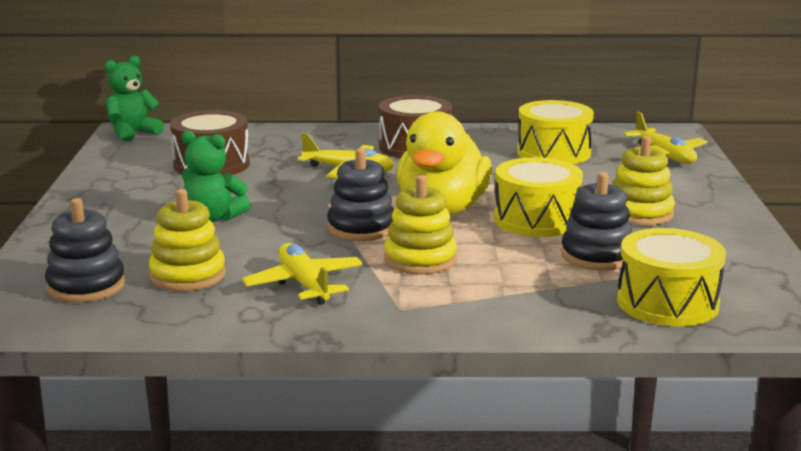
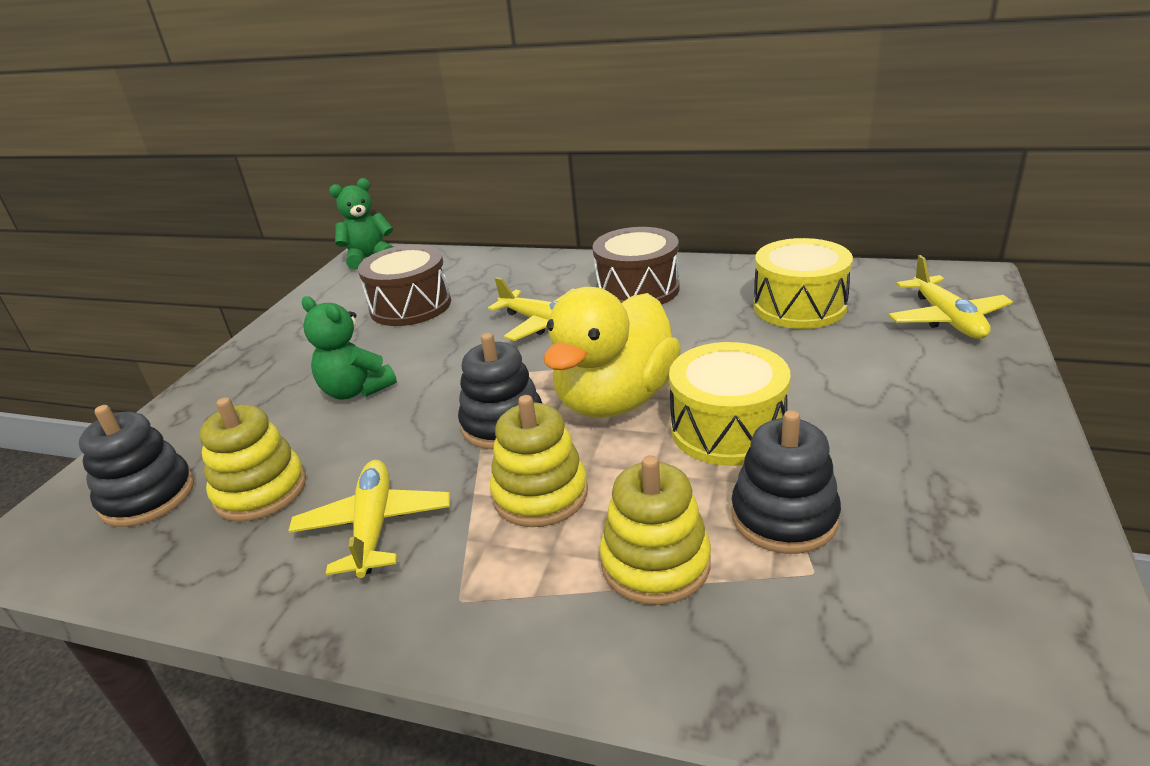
camera: 20 degrees right, 10 degrees up
yellow stacking toy [612,136,675,226] -> yellow stacking toy moved to [600,455,711,605]
yellow drum [617,228,726,327] -> none

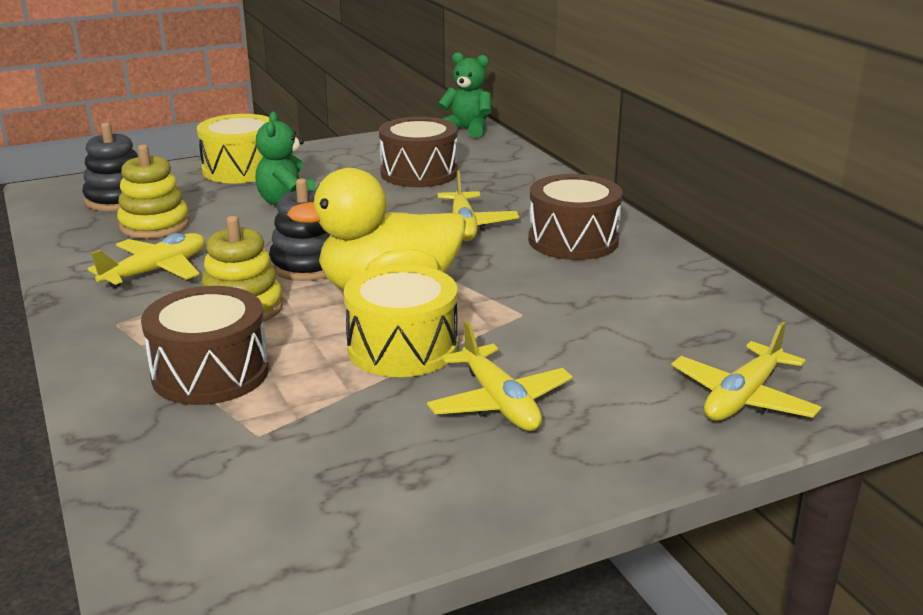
camera: 45 degrees right, 5 degrees down
yellow stacking toy [600,455,711,605] -> brown drum [141,286,269,405]
black stacking toy [731,410,841,554] -> none
yellow drum [754,238,853,329] -> yellow drum moved to [197,114,269,183]
none -> yellow plane [427,321,573,431]

